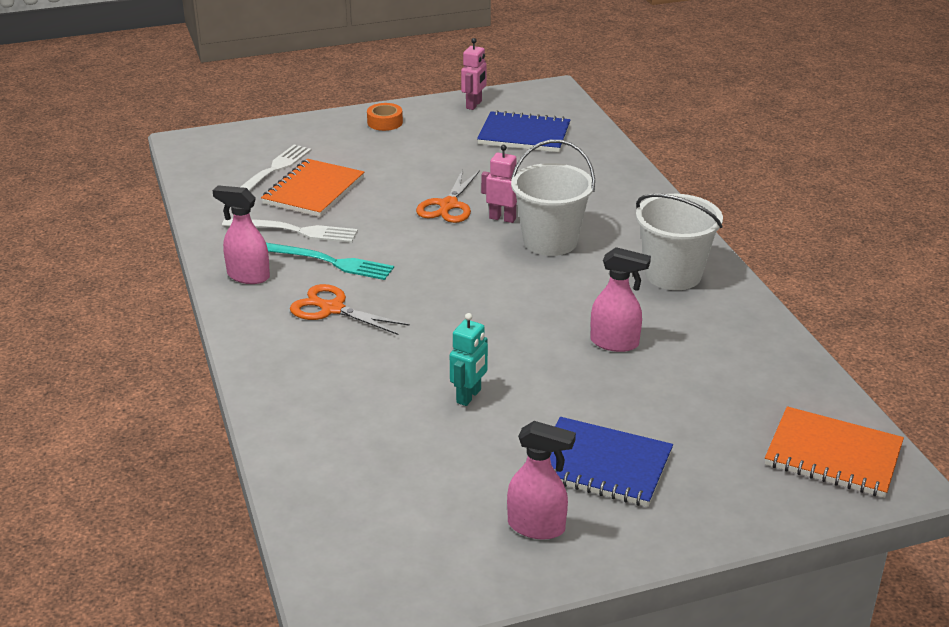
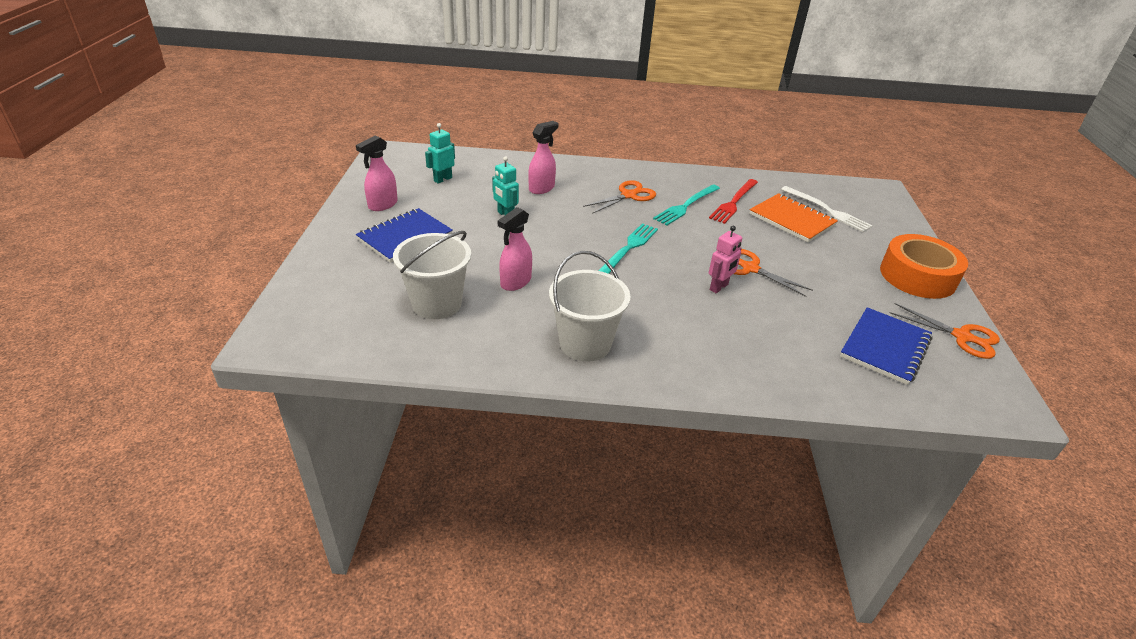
camera: 110 degrees right, 5 degrees up
pink spray bottle [212,185,270,284] -> pink spray bottle moved to [528,121,558,194]
white fork [222,218,358,243] -> red fork [709,179,758,224]
orange tape [367,103,403,131] -> orange tape [880,234,968,299], size x2.17
pink robot [461,38,487,110] -> orange scissors [890,303,1000,359]
white bucket [511,140,595,256] -> white bucket moved to [393,231,471,319]
orange notebook [765,406,904,498] -> none
none -> turquoise robot [425,123,455,184]
none -> turquoise fork [598,223,658,274]

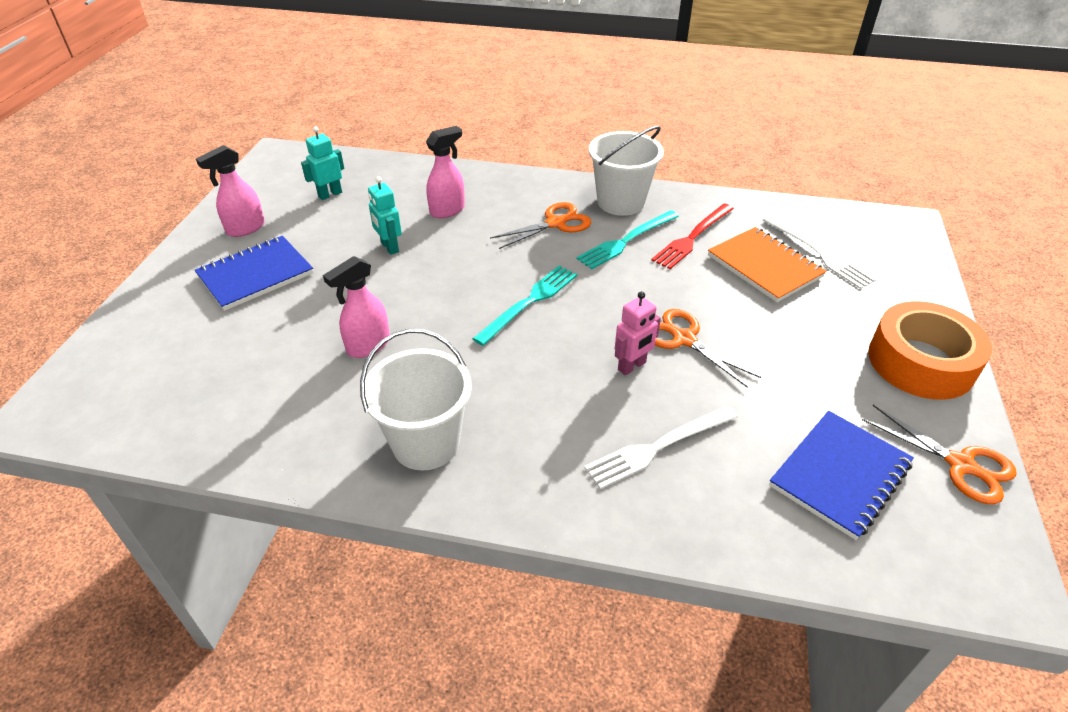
camera: 10 degrees right, 5 degrees up
white bucket [393,231,471,319] -> white bucket moved to [589,126,664,216]
none -> white fork [584,405,738,489]

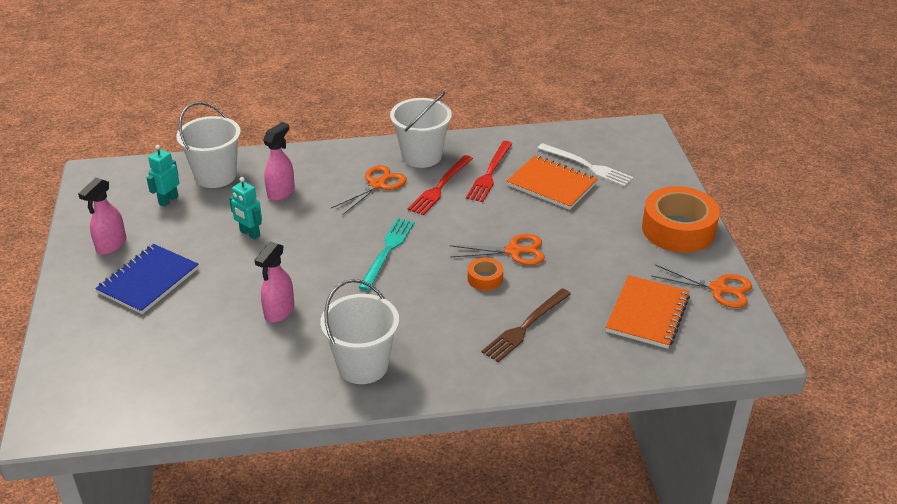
camera: 20 degrees left, 5 degrees down
turquoise fork [576,210,679,269] -> red fork [408,155,473,215]
white fork [584,405,738,489] -> brown fork [482,288,571,362]
pink robot [615,291,661,375] -> orange tape [468,257,503,291]
orange scissors [655,309,761,388] -> orange scissors turned 150 degrees clockwise [450,234,545,265]
blue notebook [769,411,914,540] -> orange notebook [605,275,690,349]
none -> white bucket [176,102,241,188]

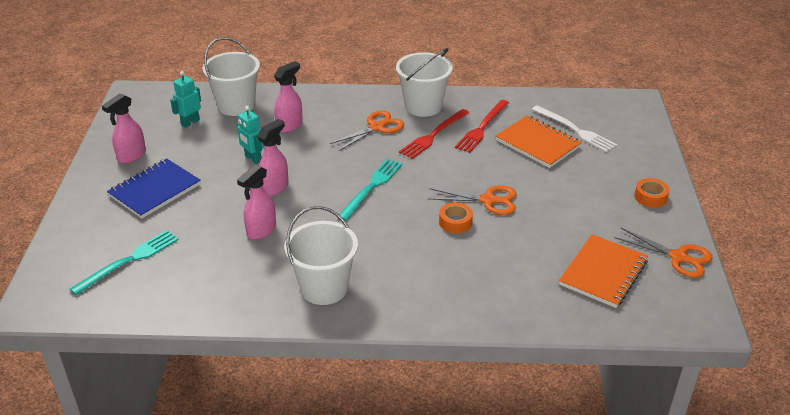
camera: 10 degrees right, 0 degrees up
brown fork [482,288,571,362] -> none
orange tape [642,186,720,253] -> orange tape [634,178,670,208], size x0.46
none -> turquoise fork [70,230,179,295]
none -> pink spray bottle [257,119,288,196]

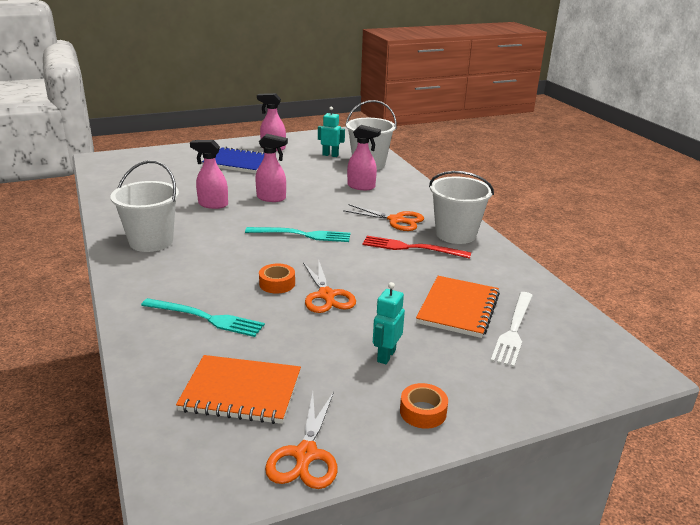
camera: 65 degrees right, 10 degrees down
turquoise fork [70,230,179,295] -> turquoise fork moved to [141,298,265,337]
turquoise robot [237,106,264,164] -> turquoise robot moved to [373,282,405,364]
red fork [455,100,509,153] -> none

